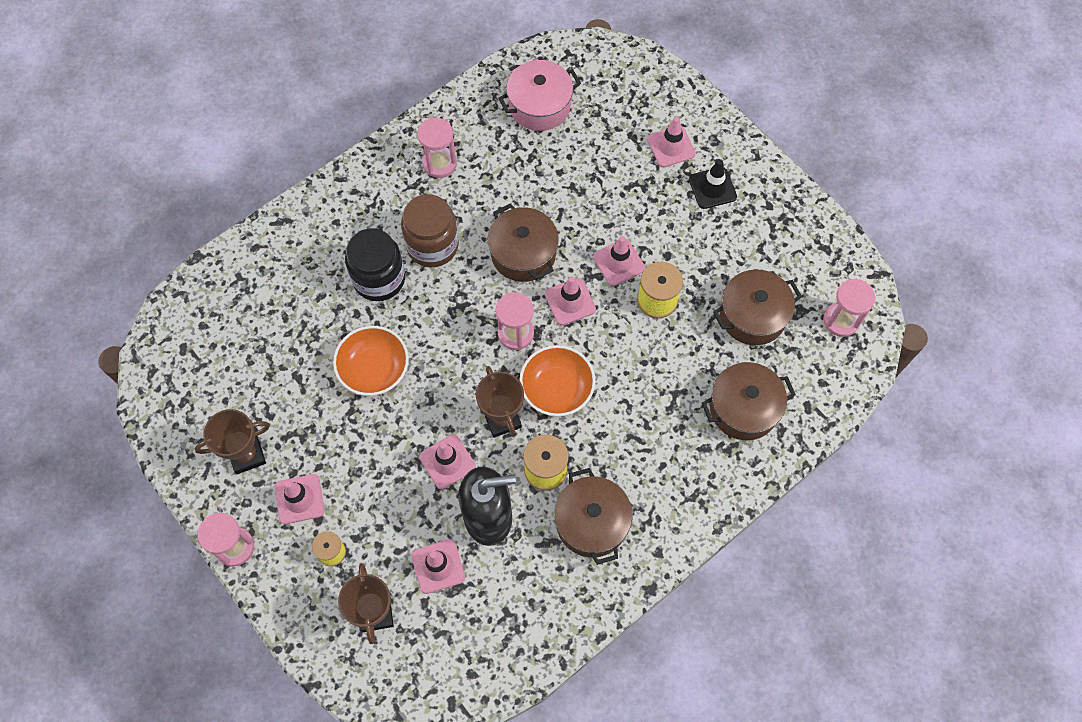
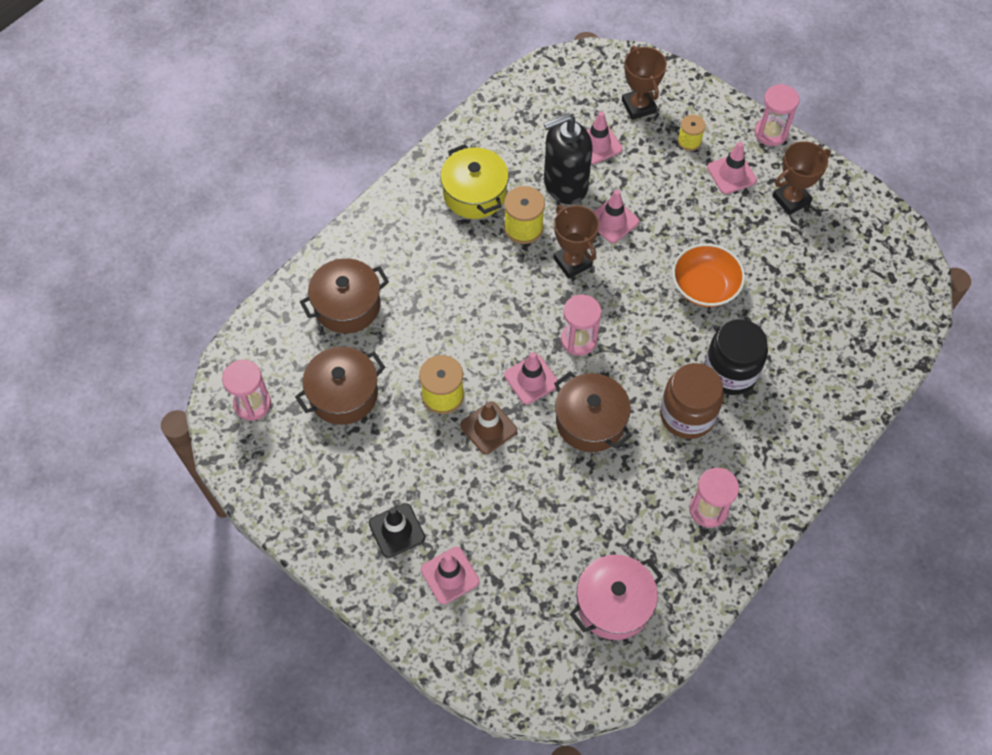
camera: 170 degrees right, 5 degrees down
orange bowl [519,345,596,416] -> none
brown pot [554,468,632,565] -> yellow pot [440,144,509,219]
pink traffic cone [593,236,645,286] -> brown traffic cone [460,402,517,454]

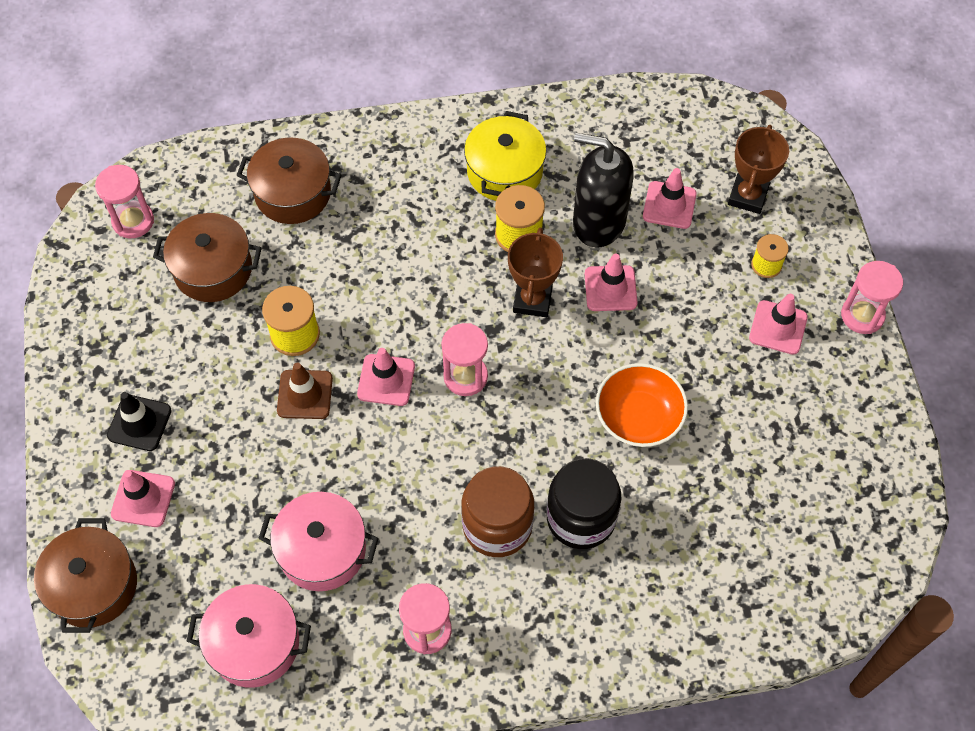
camera: 40 degrees right, 0 degrees up
brown pot [554,371,632,452] -> brown pot moved to [34,518,137,633]
brown trophy [772,141,831,215] -> none
none -> pink pot [258,492,379,591]

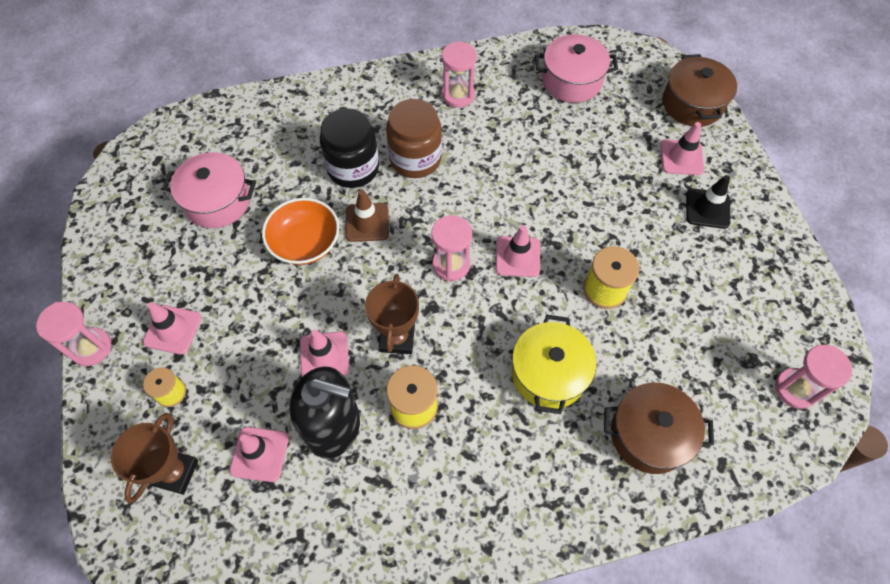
camera: 175 degrees right, 0 degrees up
brown pot [153,213,262,302] -> none
pink pot [258,492,379,591] -> pink pot moved to [162,152,256,228]
brown traffic cone [277,363,333,419] -> brown traffic cone moved to [345,190,389,242]
yellow pot [464,111,547,201] -> yellow pot moved to [512,315,596,414]

